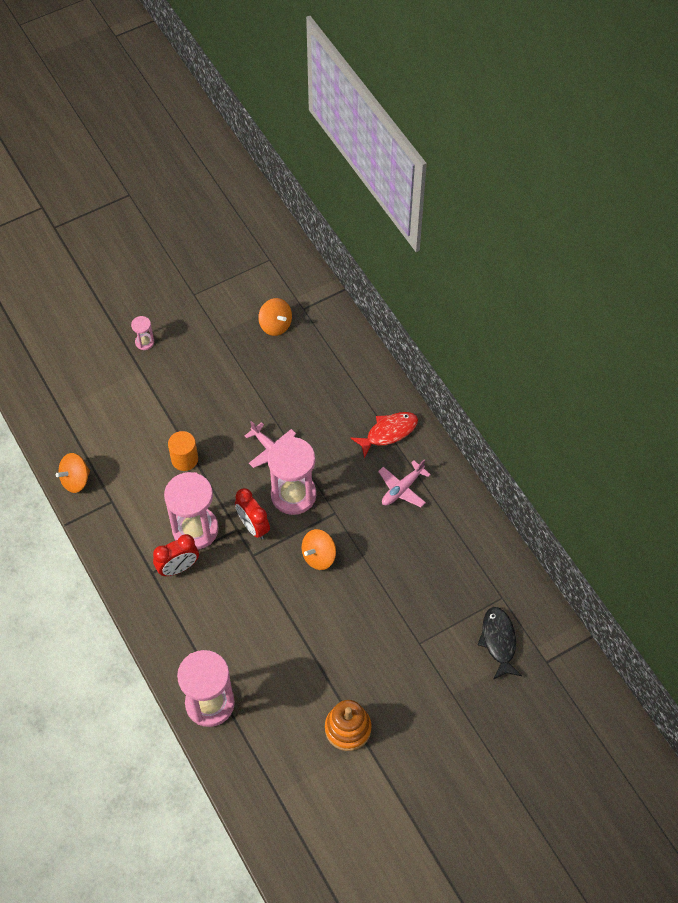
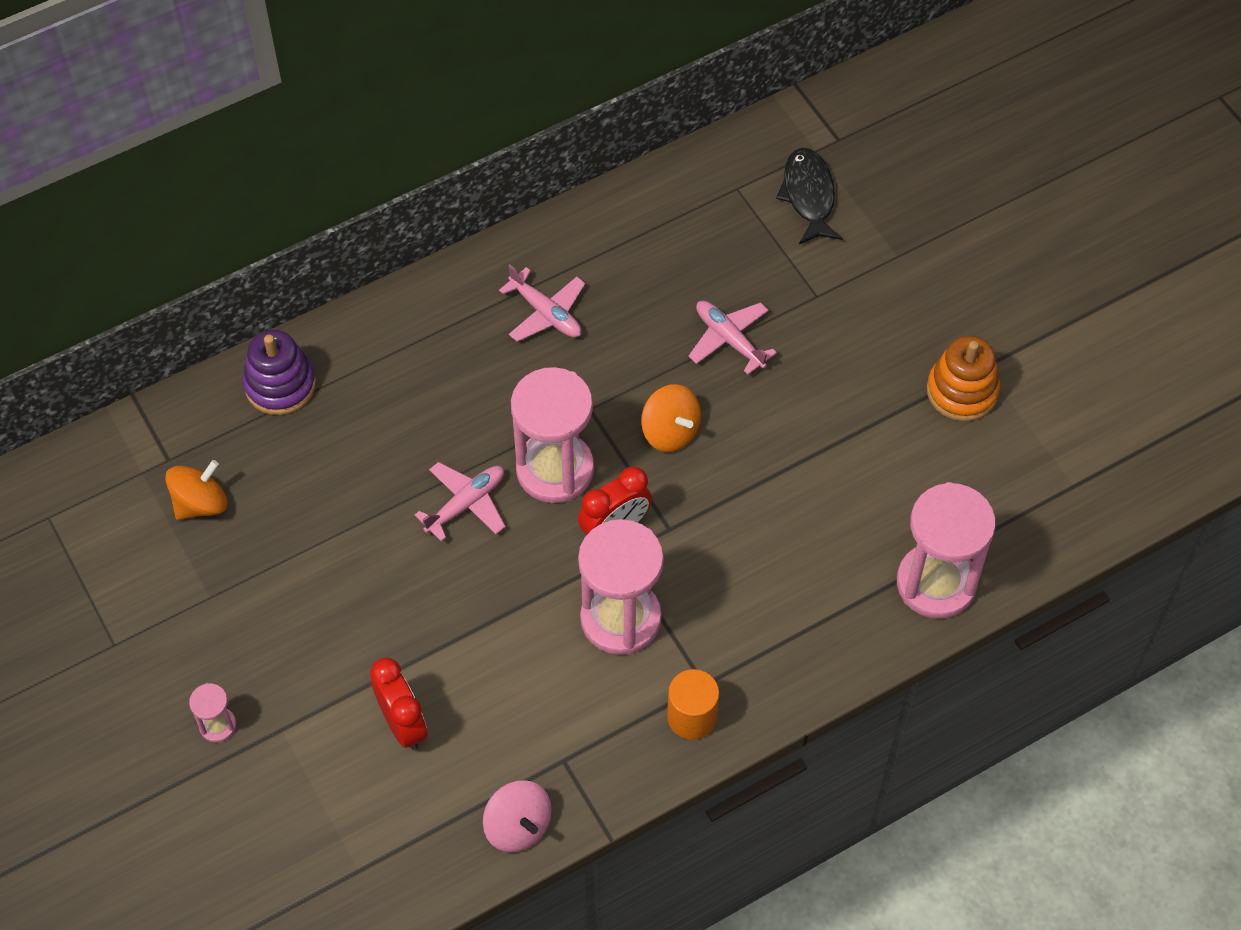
camera: 90 degrees left, 0 degrees up
orange spinning top [56,453,90,493] -> pink spinning top [483,780,552,852]
red clock [153,534,199,576] -> red clock moved to [370,658,427,750]
orange cylinder [168,431,198,471] -> orange cylinder moved to [667,669,719,740]
red fish [351,412,418,458] -> none
black fish [478,607,522,680] -> black fish turned 90 degrees clockwise [776,148,843,244]
none -> purple stacking toy [243,330,316,415]
none -> pink plane [689,301,777,375]

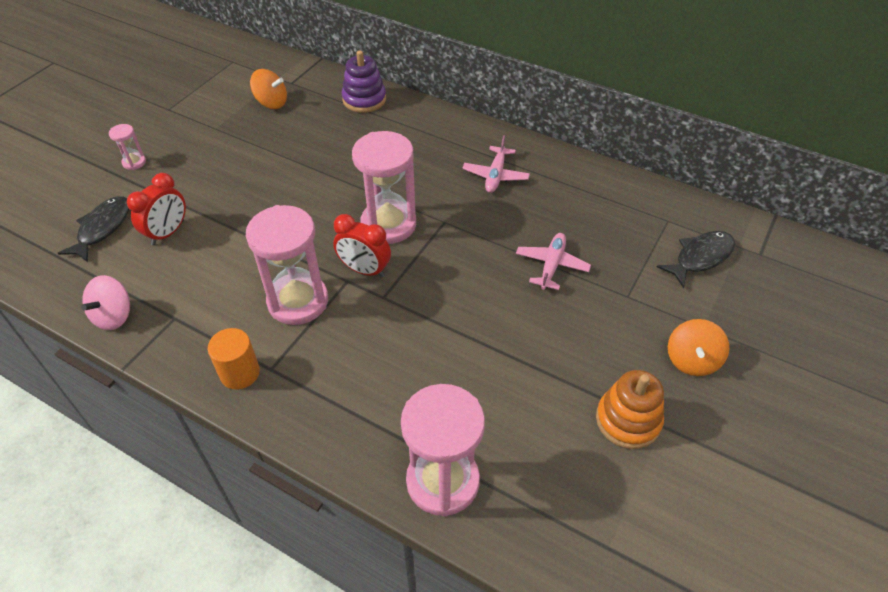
camera: 60 degrees right, 10 degrees down
pink plane [415,462,506,542] -> none
orange spinning top [641,384,701,452] -> orange spinning top moved to [668,319,729,376]
none -> black fish [58,196,129,262]

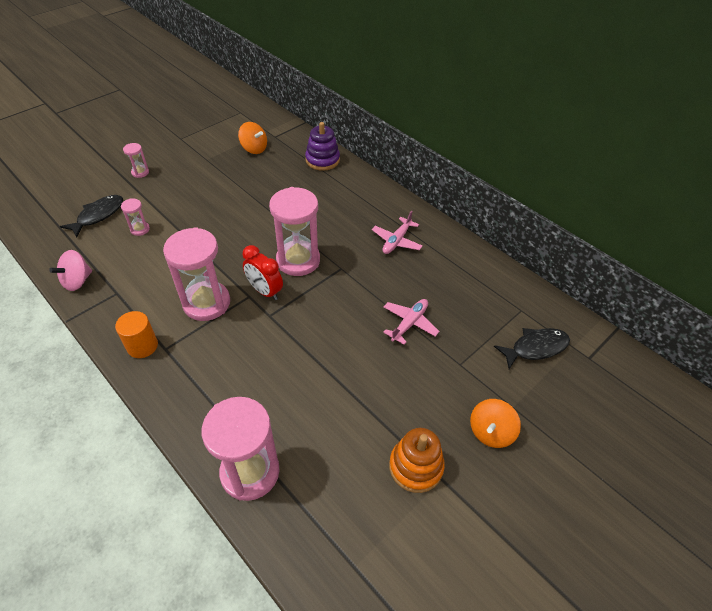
camera: 15 degrees right, 0 degrees up
red clock [127,173,186,245] -> pink hourglass [121,198,150,236]

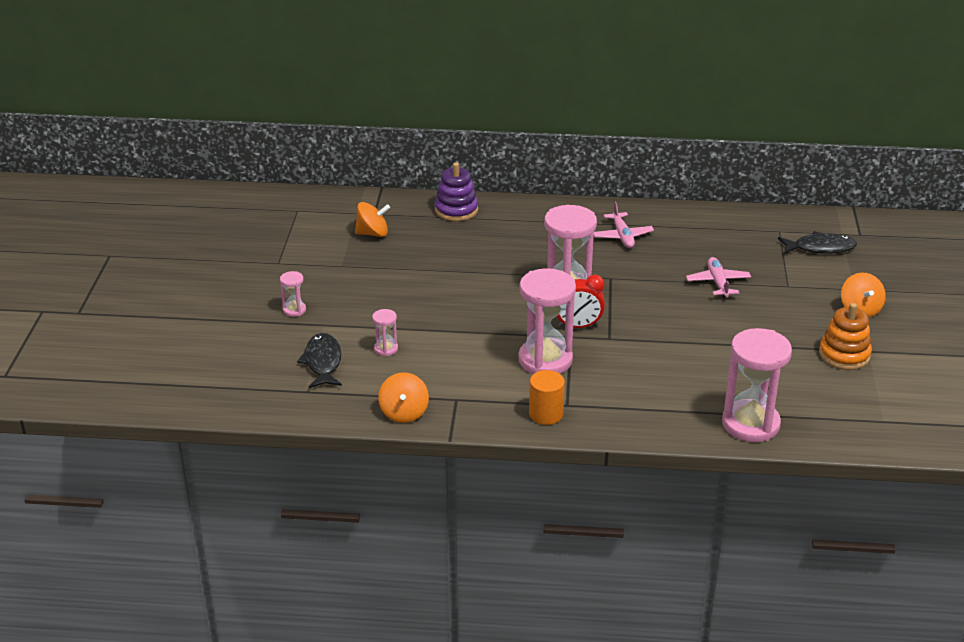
camera: 40 degrees left, 15 degrees down
pink spinning top [49,250,92,291] -> orange spinning top [378,372,429,423]
black fish [494,328,570,369] -> black fish turned 60 degrees clockwise [778,231,857,254]

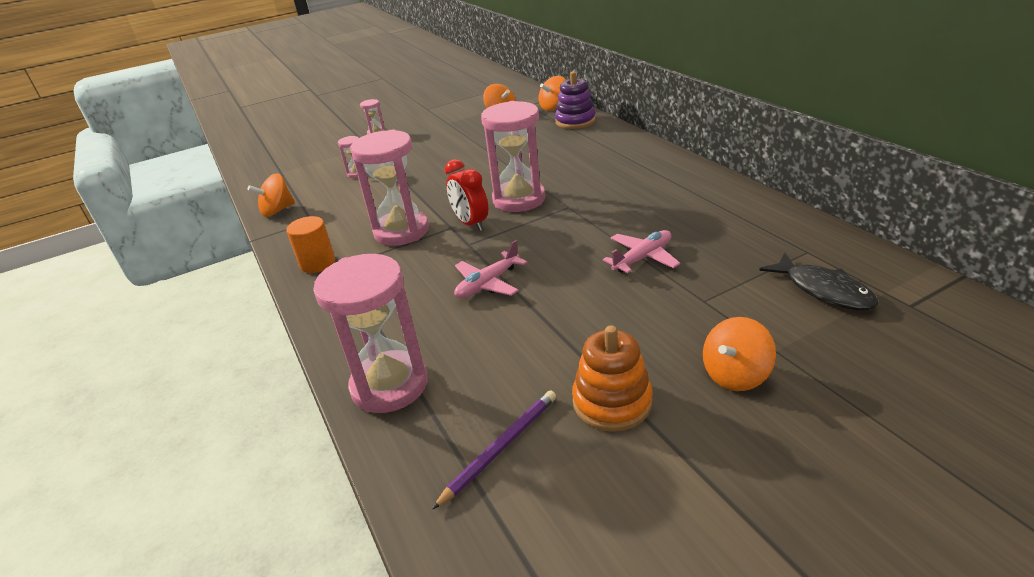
camera: 60 degrees right, 0 degrees up
black fish [297,333,342,388] -> none
pink plane [594,201,654,248] -> pink plane moved to [454,240,527,298]
none -> purple pencil [432,390,556,510]
none -> orange spinning top [539,76,566,111]

